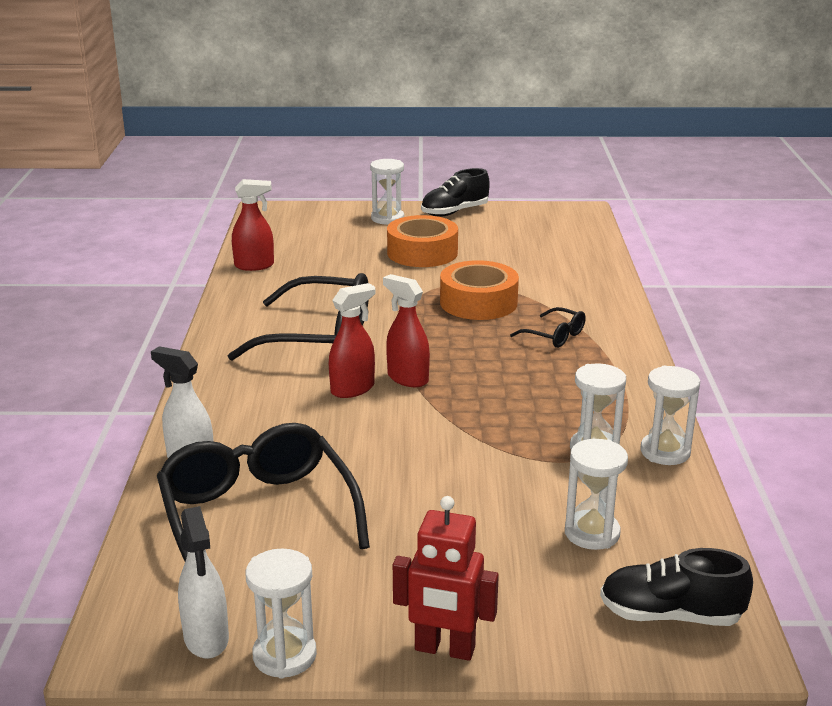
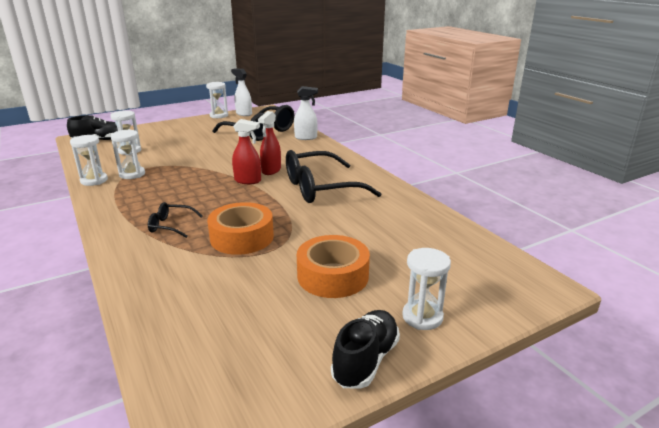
camera: 150 degrees right, 0 degrees up
red spray bottle [232,179,274,271] -> none
red robot [393,496,499,661] -> none

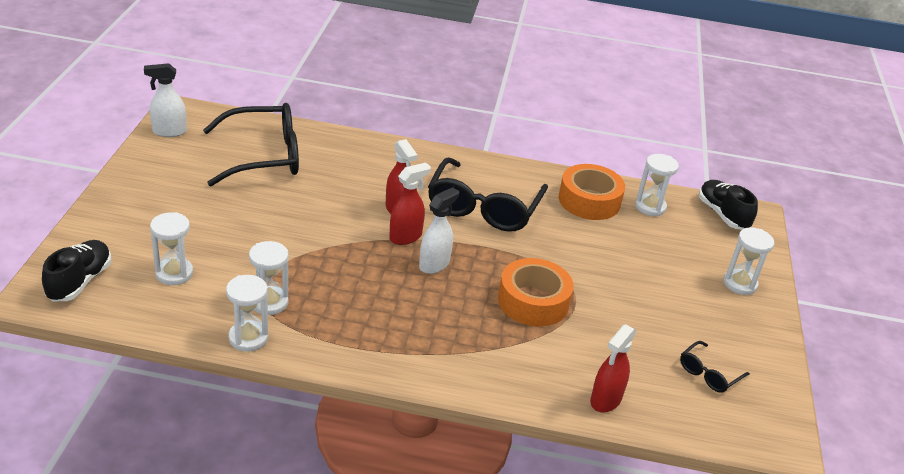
camera: 55 degrees left, 10 degrees up
black glasses [148,202,202,238] -> black glasses moved to [680,341,750,393]
white hourglass [206,82,228,118] -> white hourglass moved to [635,154,679,216]
white spray bottle [294,86,318,140] -> white spray bottle moved to [419,187,459,274]
orange tape [297,235,370,298] -> orange tape moved to [559,164,625,220]
black shoe [331,310,400,389] -> black shoe moved to [699,180,758,230]
none -> red spray bottle [590,324,636,412]

